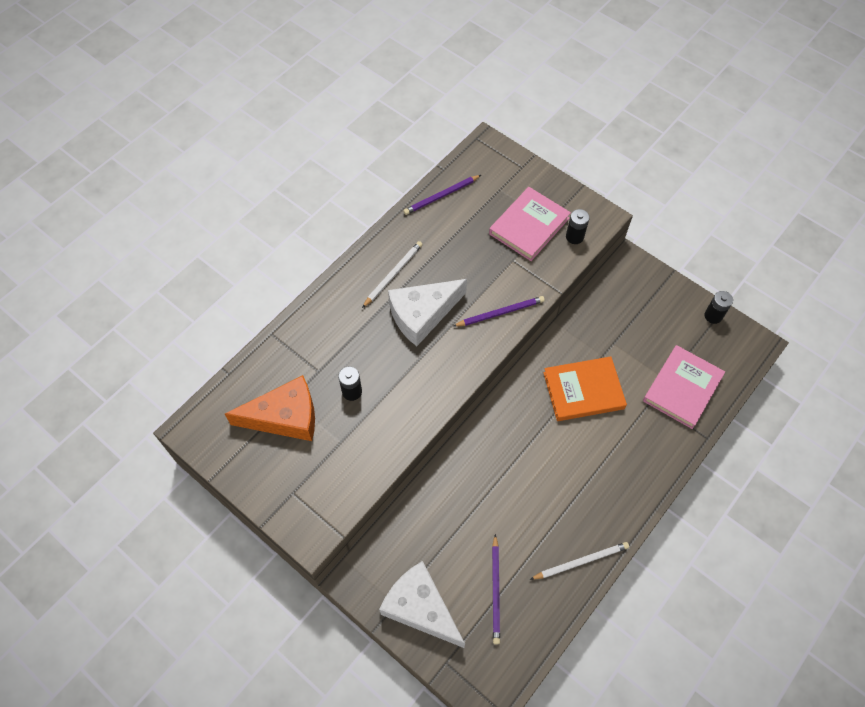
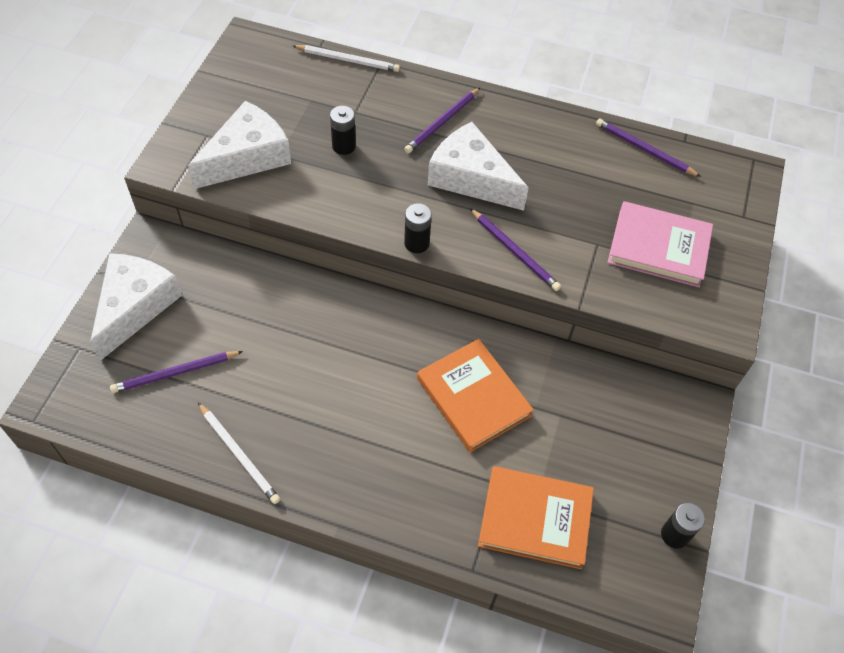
camera: 65 degrees right, 5 degrees down
orange cheese [225,375,315,441] -> none
white pencil [362,241,423,308] -> white pencil moved to [293,45,400,72]
black battery [566,209,590,244] -> black battery moved to [404,203,432,253]
pink book [643,345,725,429] -> orange book [478,466,594,569]
none -> white cheese [188,101,291,189]
none -> purple pencil [404,88,480,153]

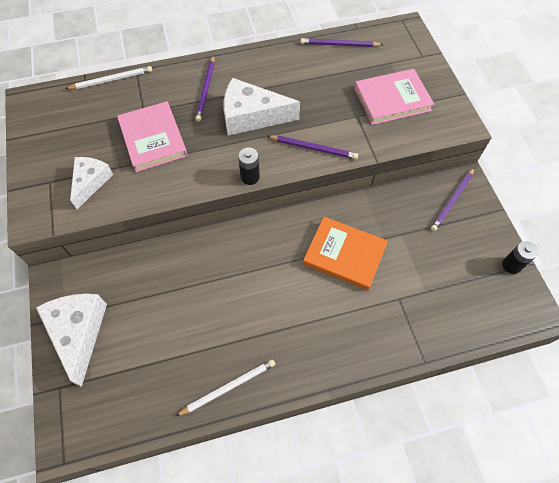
camera: 30 degrees left, 5 degrees up
purple pencil [110,351,243,393] -> purple pencil moved to [431,167,475,231]
white cheese [188,101,291,189] -> white cheese [70,157,113,209], size x0.64
white pencil [198,402,280,504] -> white pencil turned 45 degrees counterclockwise [176,359,275,416]
black battery [330,106,356,155] -> pink book [117,101,188,172]
orange book [478,466,594,569] -> none

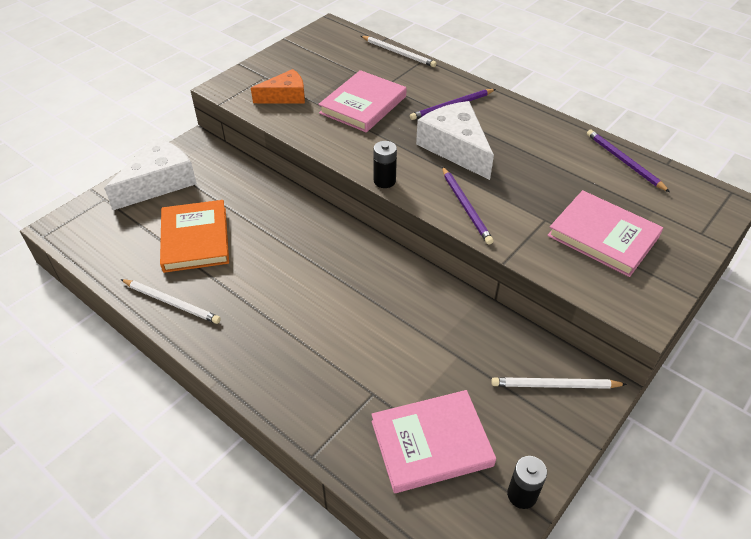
camera: 55 degrees right, 15 degrees down
white cheese [70,157,113,209] -> orange cheese [251,69,305,103]
orange book [303,217,388,291] -> orange book moved to [160,200,229,273]
purple pencil [431,167,475,231] -> white pencil [491,377,627,389]
none -> pink book [371,390,496,493]

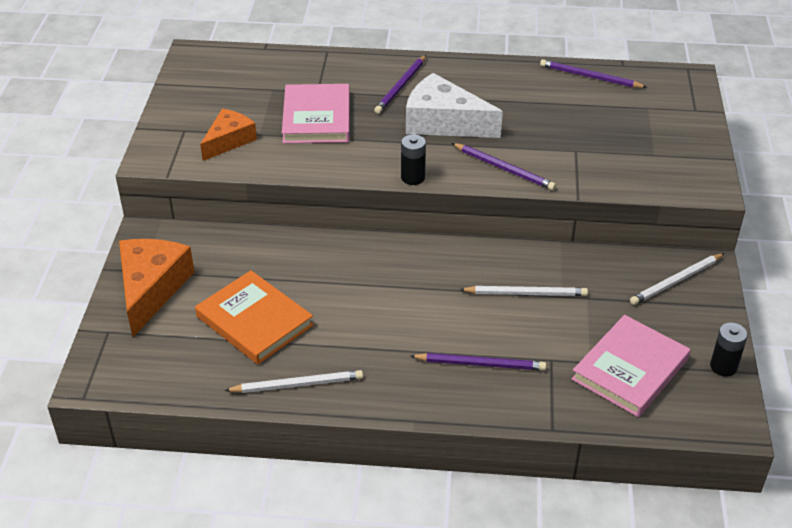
camera: 35 degrees left, 5 degrees down
white cheese [104,137,197,210] -> orange cheese [119,239,194,337]
white pencil [361,36,437,67] -> white pencil moved to [459,286,588,296]
pink book [547,190,663,277] -> none
none -> purple pencil [410,353,546,370]

